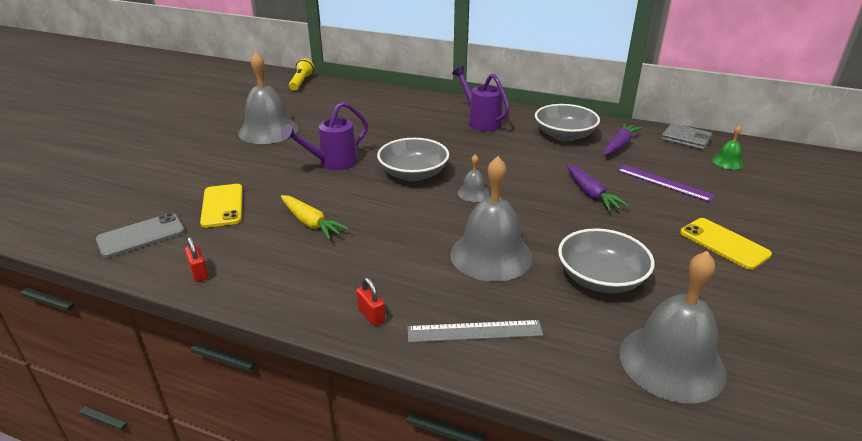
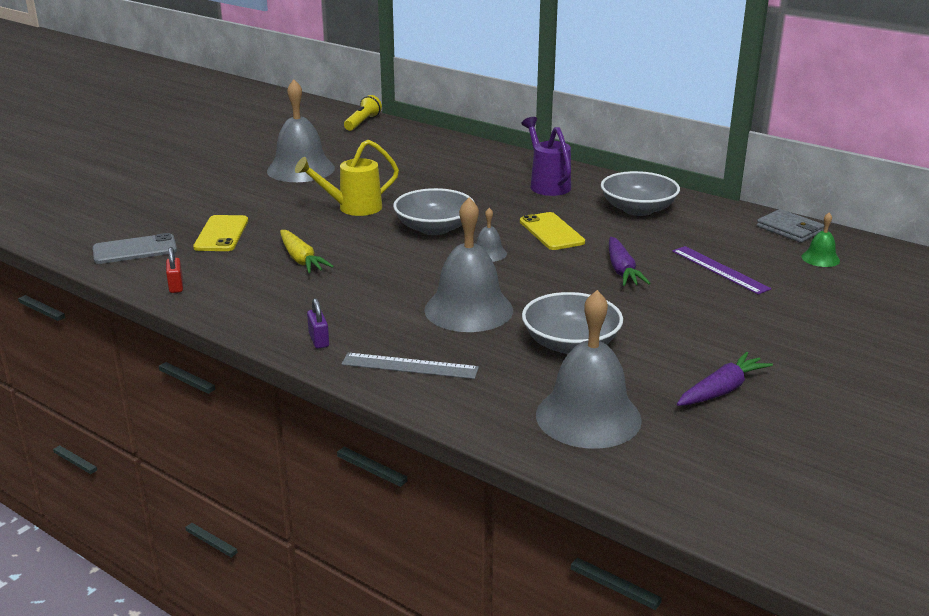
camera: 15 degrees right, 5 degrees down
purple watering can [281,101,368,170] -> yellow watering can [295,139,399,216]
red padlock [356,277,385,326] -> purple padlock [307,298,329,349]
purple carrot [604,123,642,156] -> purple carrot moved to [677,352,773,406]
yellow phone [680,218,772,270] -> yellow phone moved to [520,212,585,250]

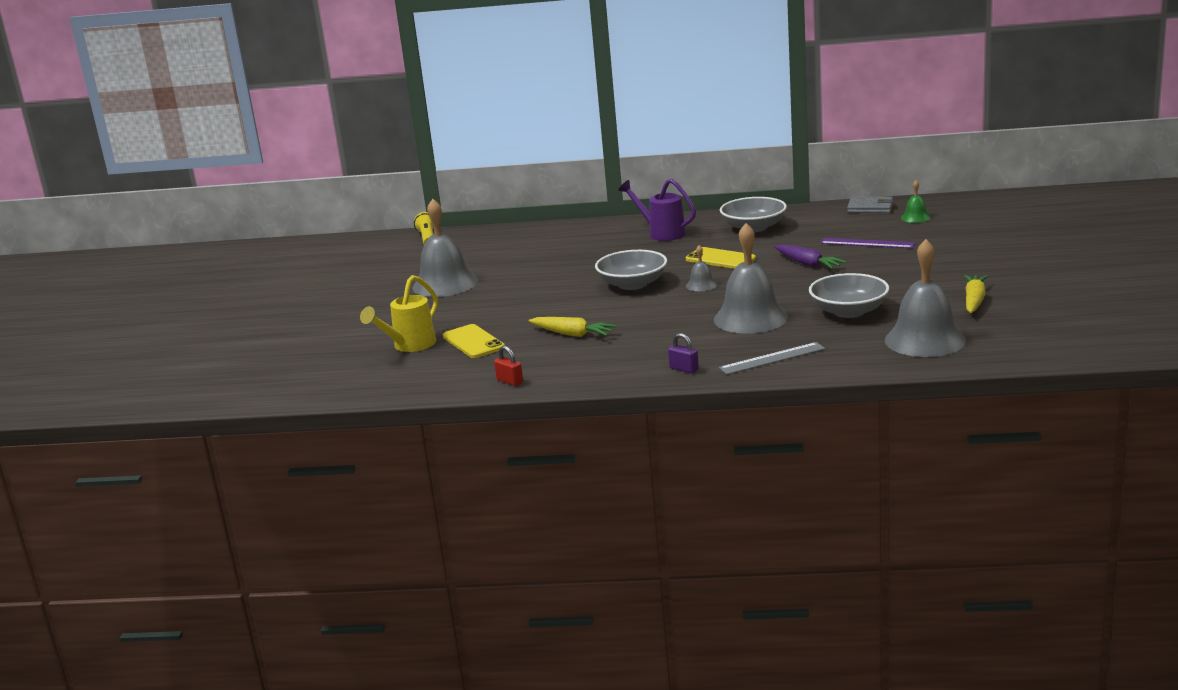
camera: 30 degrees left, 5 degrees down
grey phone [93,233,177,264] -> none
yellow watering can [295,139,399,216] -> yellow watering can moved to [360,275,438,352]
purple carrot [677,352,773,406] -> yellow carrot [964,275,988,313]

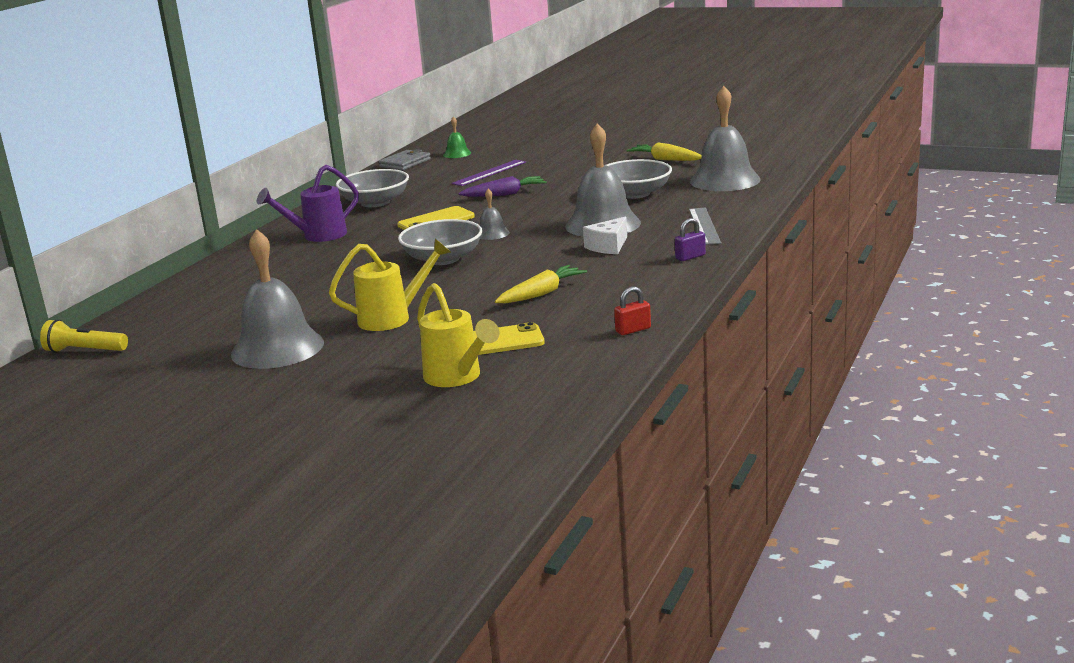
camera: 70 degrees left, 0 degrees up
none -> yellow watering can [329,238,451,331]
none -> white cheese [583,216,627,254]

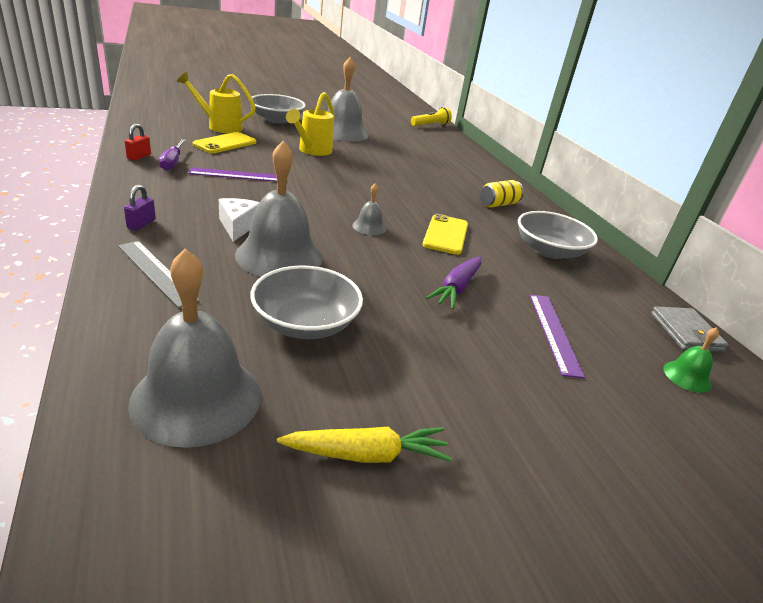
camera: 130 degrees right, 10 degrees up
purple watering can [257,165,359,242] -> yellow can [480,180,524,208]
grey bowl [398,219,482,265] -> grey bowl moved to [252,94,306,124]
yellow carrot [495,265,587,303] -> purple ruler [188,167,277,182]
none -> purple screwdriver [158,139,186,171]

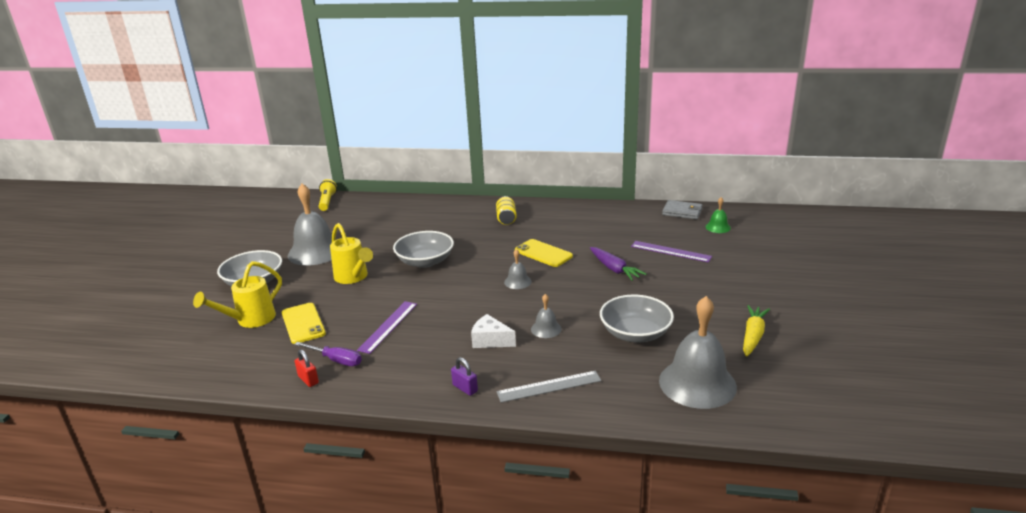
camera: 55 degrees left, 5 degrees down
grey bell [235,141,322,277] -> grey bell [531,294,562,338], size x0.46
grey bowl [518,211,598,259] -> grey bowl moved to [393,231,454,268]

